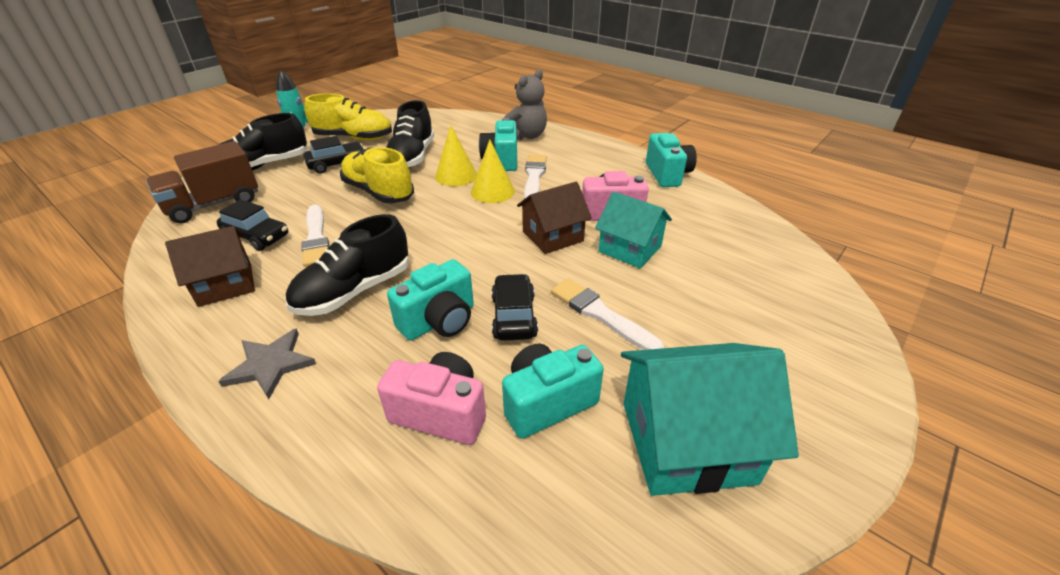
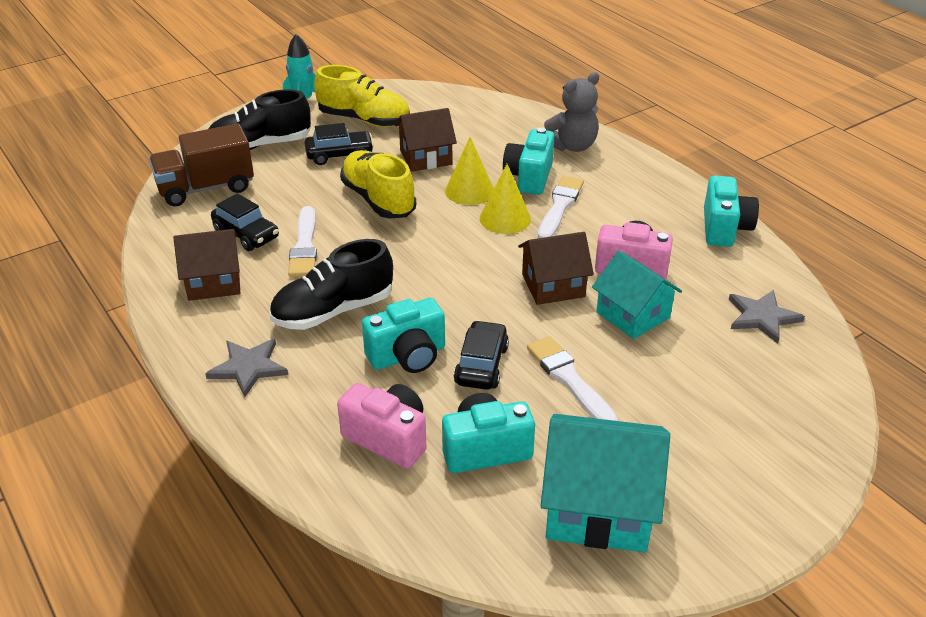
camera: 15 degrees right, 0 degrees up
black shoe [386,100,434,168] -> brown house [395,108,457,172]
none -> grey star [729,290,805,344]

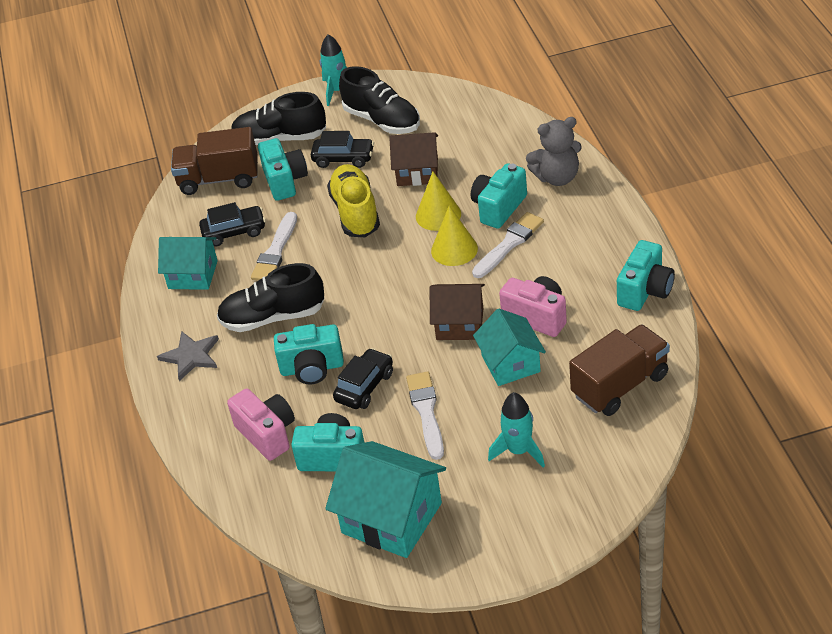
camera: 25 degrees right, 5 degrees up
brown house [174,229,240,301] -> turquoise house [158,237,218,290]
black car [211,193,279,251] -> black car turned 75 degrees counterclockwise [199,202,266,247]
yellow shoe [314,65,410,127] -> black shoe [339,66,420,134]
grey star [729,290,805,344] -> brown truck [569,324,670,416]
none -> turquoise camera [258,138,308,201]
none -> turquoise rocket [488,392,545,467]

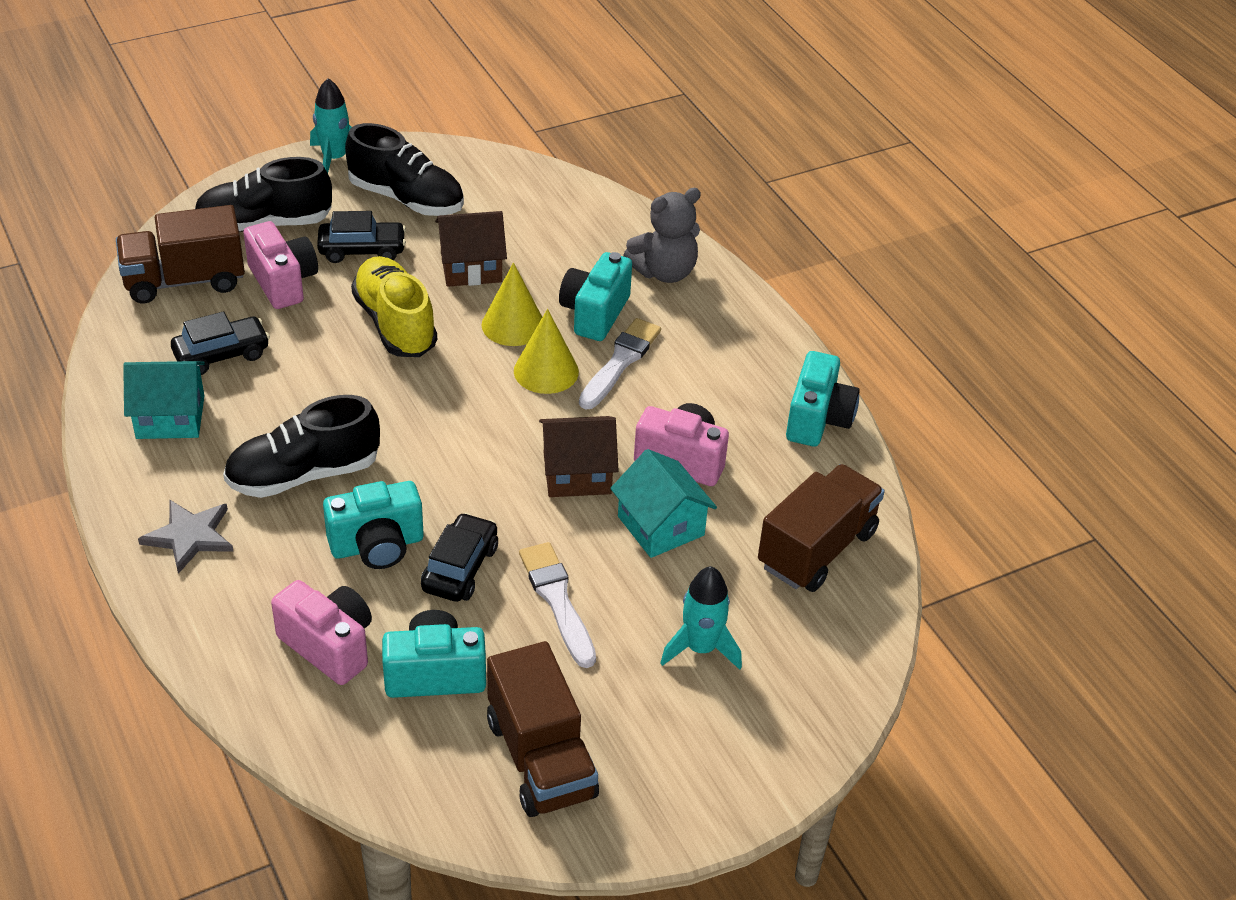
camera: 20 degrees left, 0 degrees up
white brush [251,212,297,281] -> none
turquoise camera [258,138,308,201] -> pink camera [244,221,318,309]
turquoise house [325,441,446,558] -> brown truck [487,641,599,817]

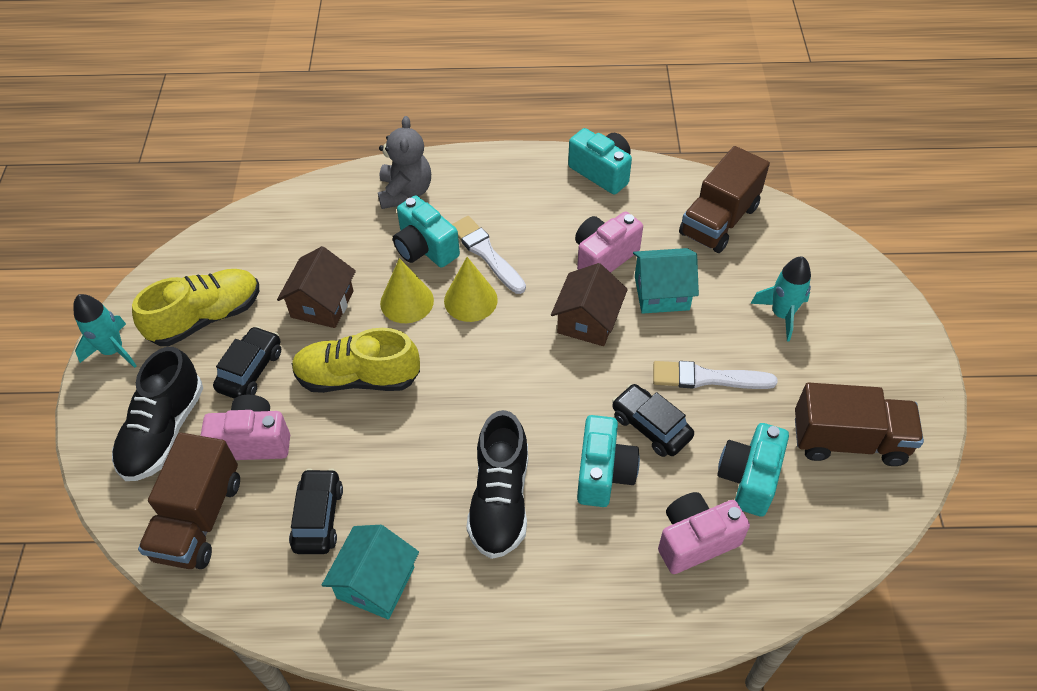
camera: 60 degrees left, 10 degrees up
grey star [138,499,234,574] -> none
black shoe [345,123,464,216] -> yellow shoe [132,269,259,346]
brown truck [758,464,885,592] -> brown truck turned 120 degrees counterclockwise [679,146,770,253]

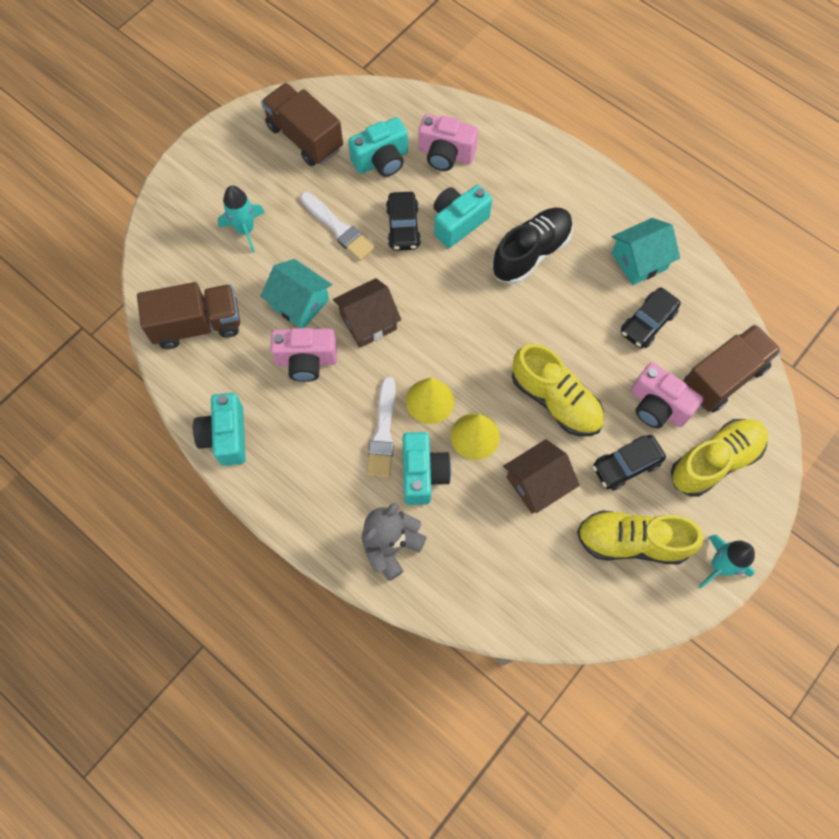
camera: 140 degrees left, 15 degrees up
black shoe [112,347,203,481] -> yellow shoe [671,419,768,497]

